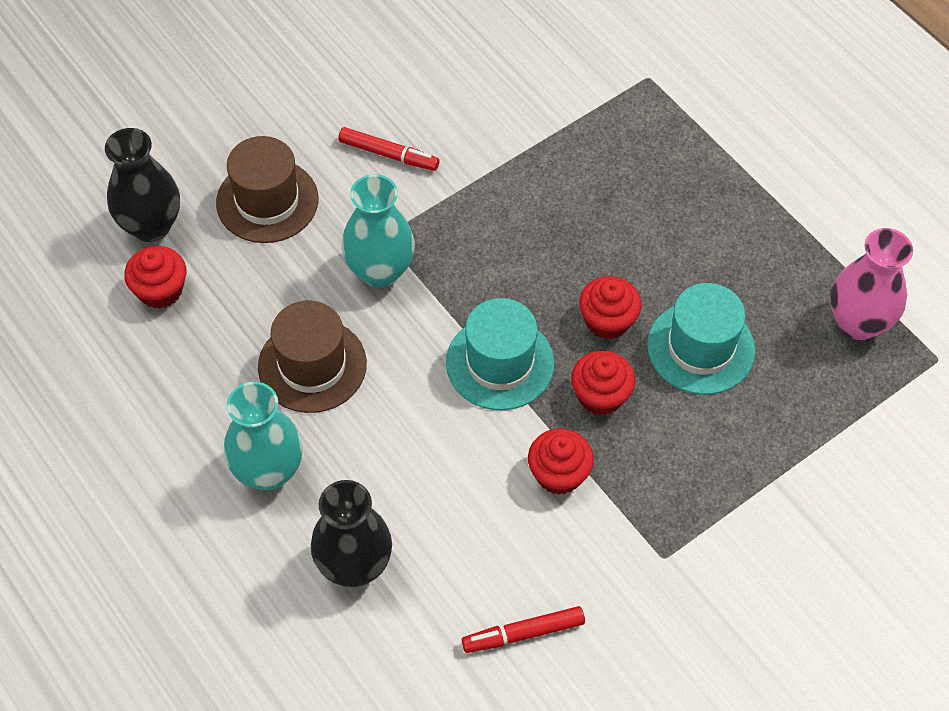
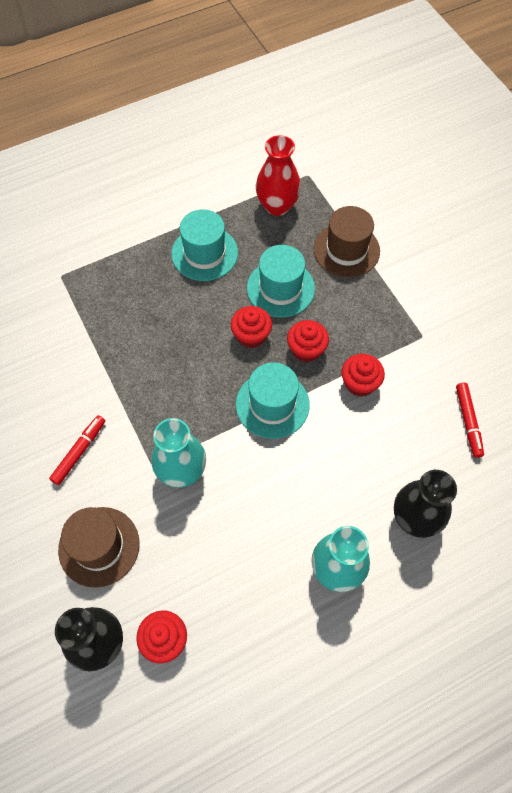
camera: 80 degrees left, 5 degrees up
brown hat [258,301,367,413] -> brown hat moved to [314,206,380,278]
pink vase [830,228,913,340] -> red vase [256,135,301,216]
none -> turquoise hat [171,209,238,281]

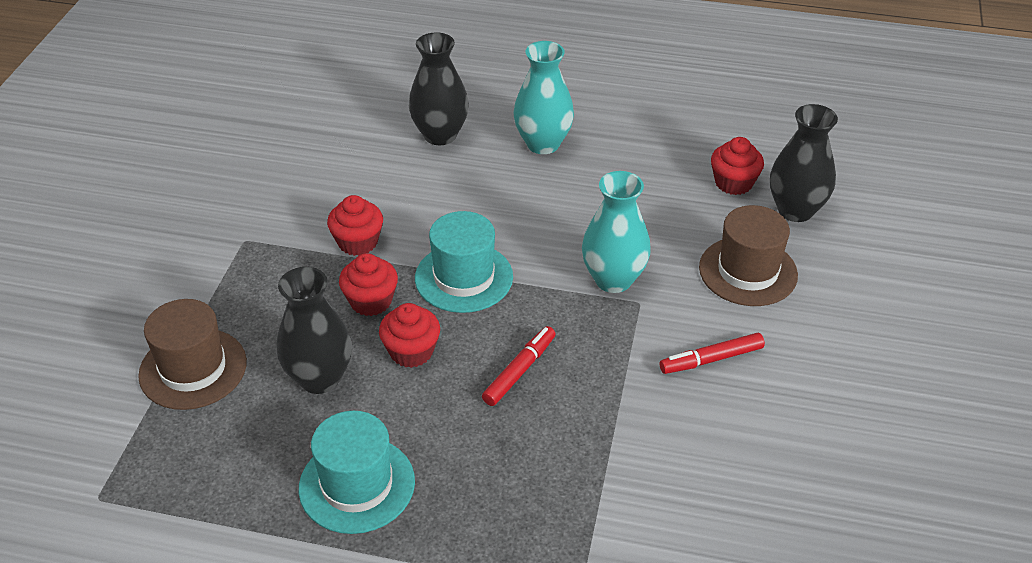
camera: 140 degrees left, 20 degrees down
turquoise hat [247,245,315,318] -> black vase [277,267,352,394]
red vase [256,135,301,216] -> none
red marker [456,383,484,458] -> red marker moved to [482,326,556,406]

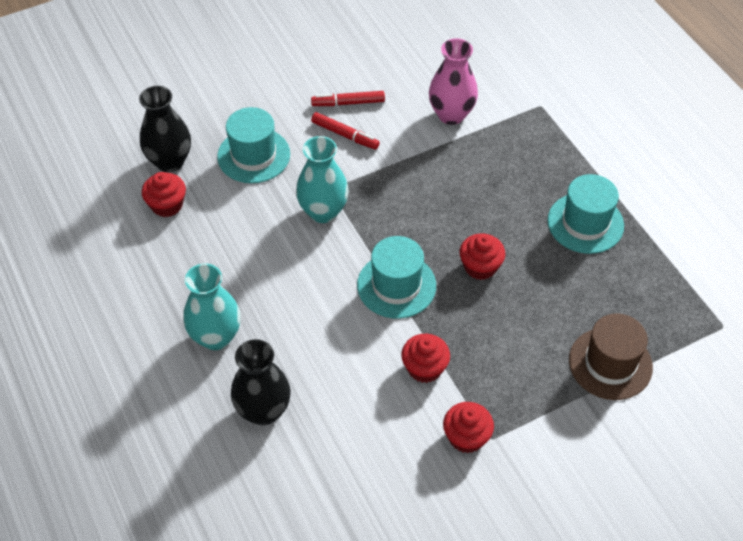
camera: 130 degrees left, 10 degrees up
black vase [277,267,352,394] -> none
red cupcake [339,253,398,316] -> red cupcake moved to [443,402,494,453]
red marker [482,326,556,406] -> red marker moved to [311,91,385,106]
brown hat [699,205,798,306] -> turquoise hat [217,107,290,183]
none -> pink vase [429,38,478,125]

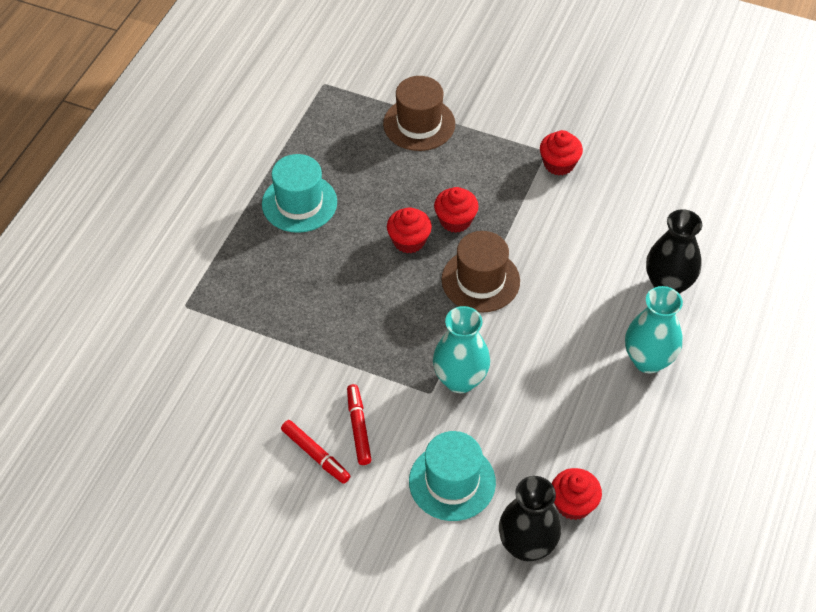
camera: 130 degrees left, 0 degrees up
turquoise hat [357,236,436,319] -> brown hat [441,231,520,313]
red cupcake [401,334,450,383] -> red cupcake moved to [434,187,479,233]
pink vase [429,38,478,125] -> none

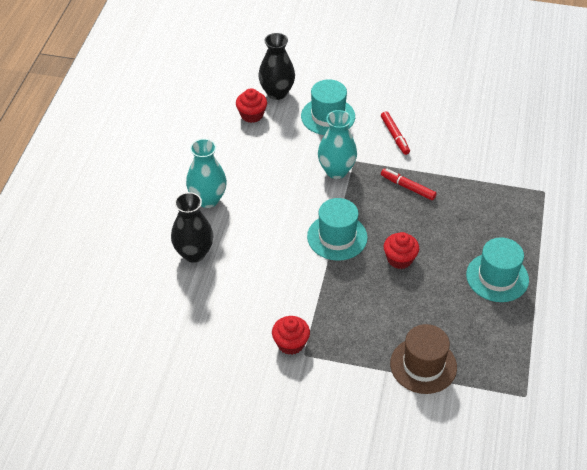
camera: 170 degrees right, 5 degrees down
red marker [281,420,350,484] -> red marker moved to [381,169,437,200]
red cupcake [434,187,479,233] -> none
brown hat [441,231,520,313] -> turquoise hat [307,198,368,261]

